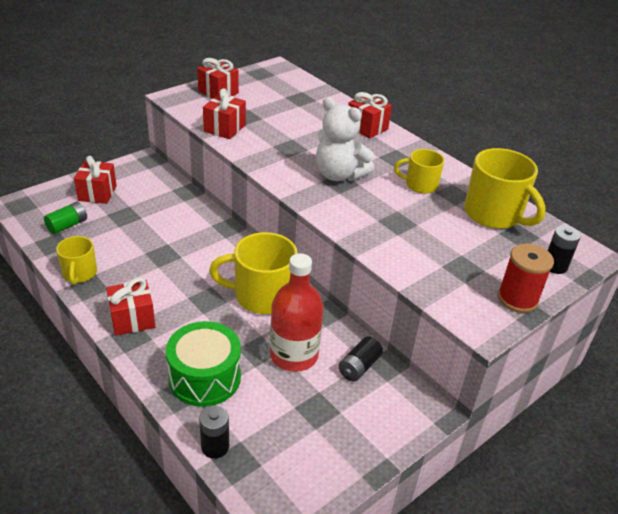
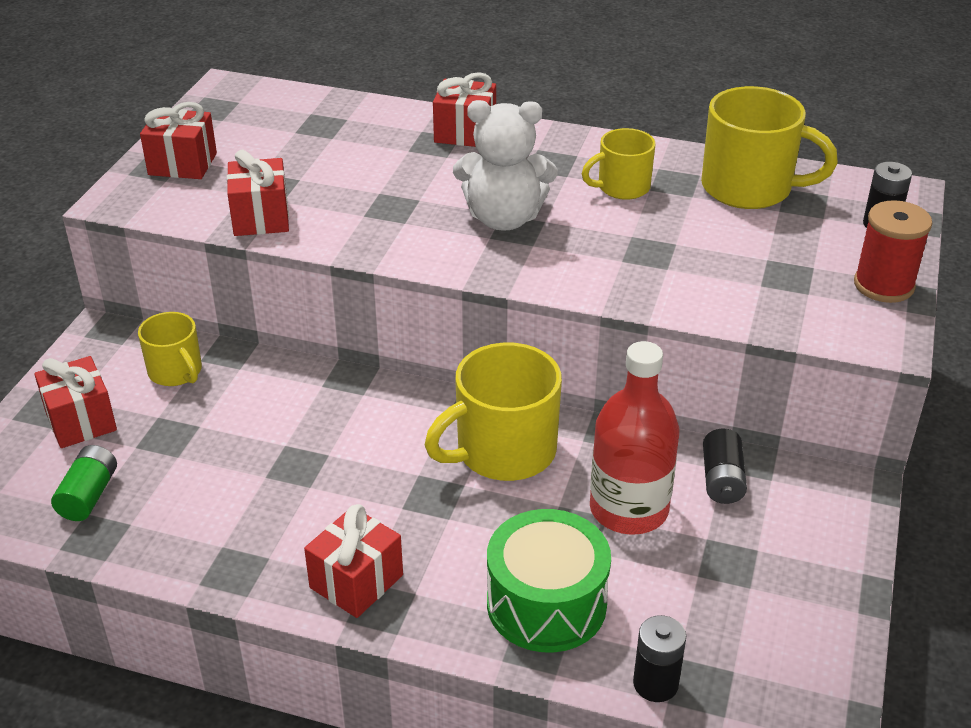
camera: 30 degrees left, 0 degrees up
yellow mug [56,236,97,285] -> yellow mug moved to [138,312,202,386]

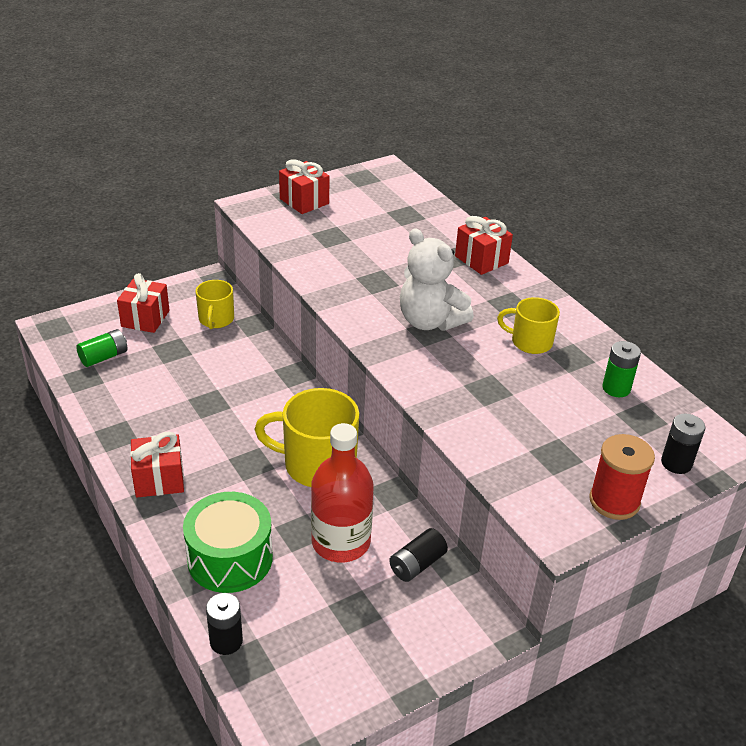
camera: 40 degrees right, 0 degrees up
red gift [227,150,289,236] -> none
yellow mug [701,86,838,209] -> green battery [602,341,641,397]

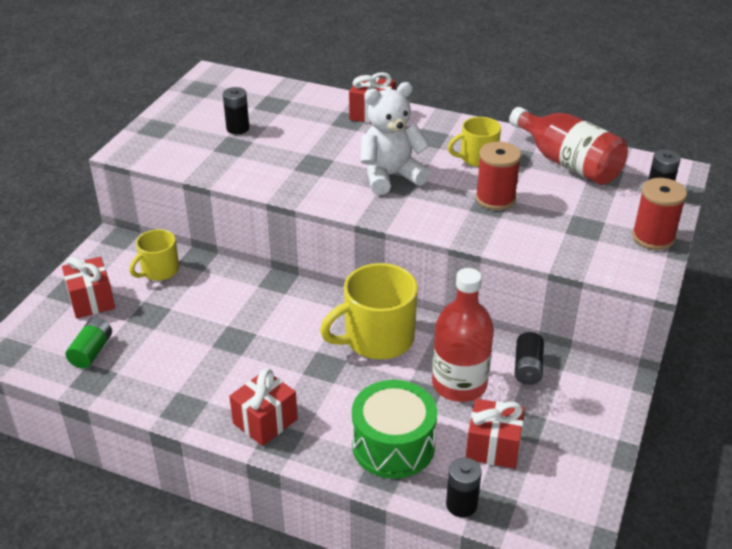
camera: 35 degrees left, 0 degrees up
yellow mug [196,280,234,329] -> yellow mug turned 75 degrees clockwise [129,229,179,281]
red gift [279,159,329,214] -> red gift moved to [466,399,525,469]
white teddy bear [400,228,474,331] -> white teddy bear turned 150 degrees clockwise [360,82,430,195]
green battery [602,341,641,397] -> red bottle [509,107,628,185]
none -> black battery [223,87,249,134]
none -> red spool [476,141,521,210]

